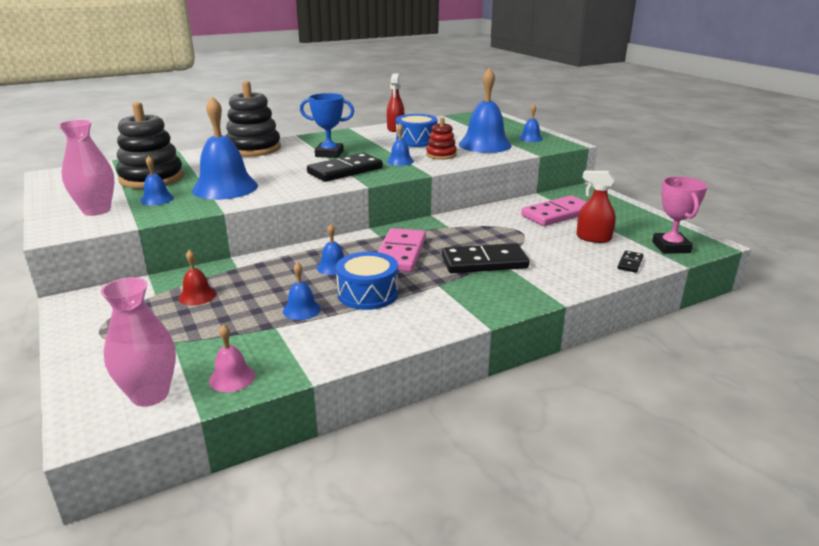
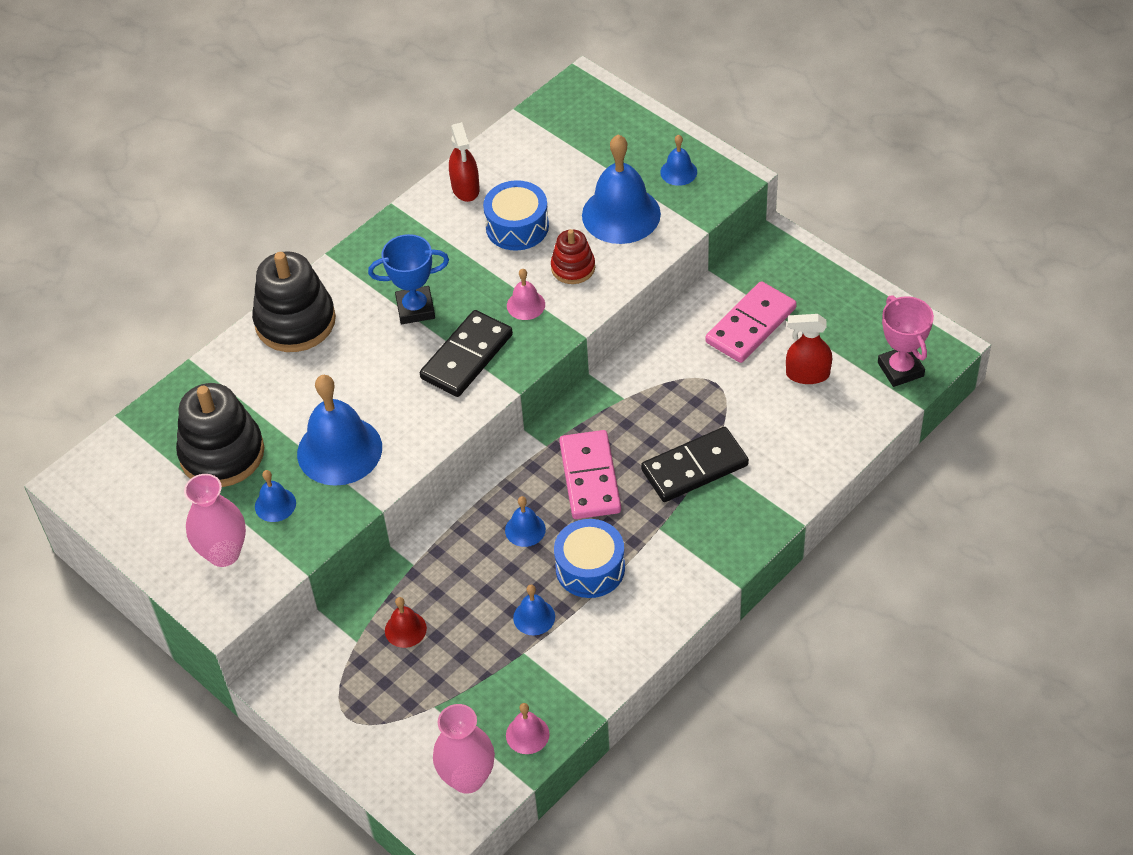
camera: 15 degrees left, 25 degrees up
blue bell [387,124,414,166] -> pink bell [507,269,545,320]
black domino [617,251,644,273] -> none

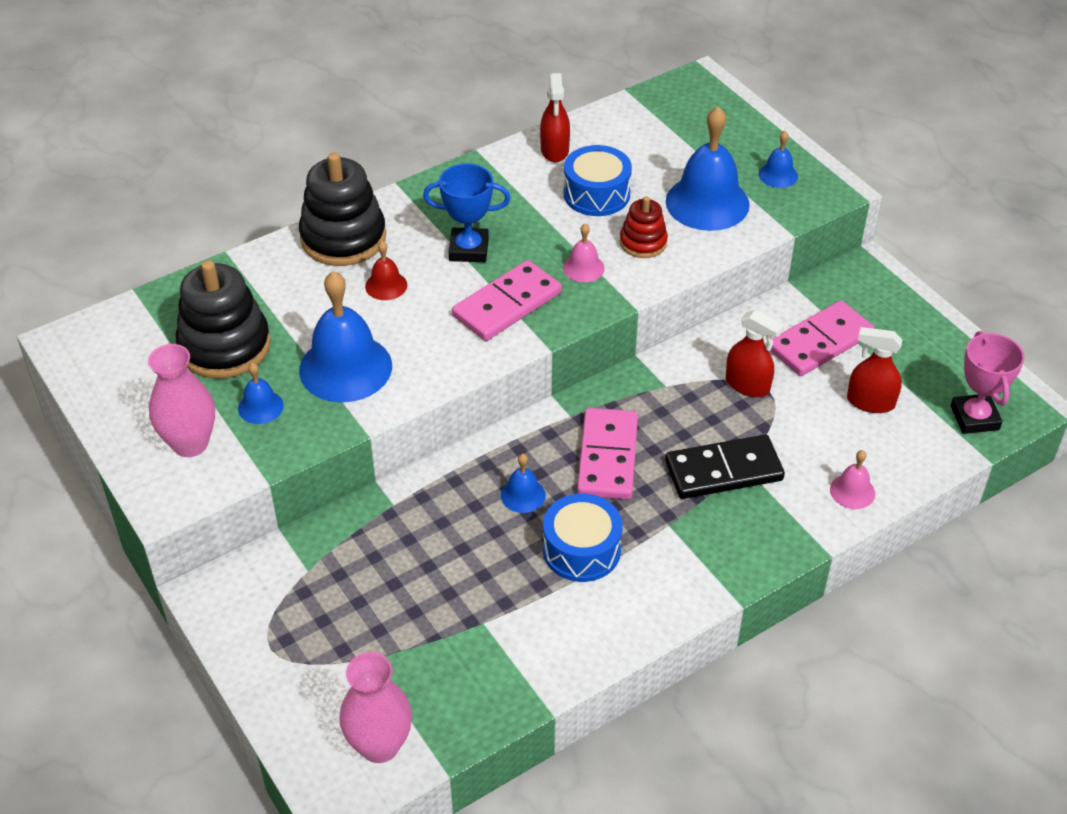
camera: 10 degrees right, 5 degrees down
red bell [385,597,427,648] -> red bell moved to [365,241,407,300]
black domino [420,310,513,397] -> pink domino [452,260,562,341]
pink bell [506,703,550,754] -> pink bell moved to [830,450,875,509]
blue bell [513,585,555,635] -> none
none -> red spray bottle [726,309,784,397]

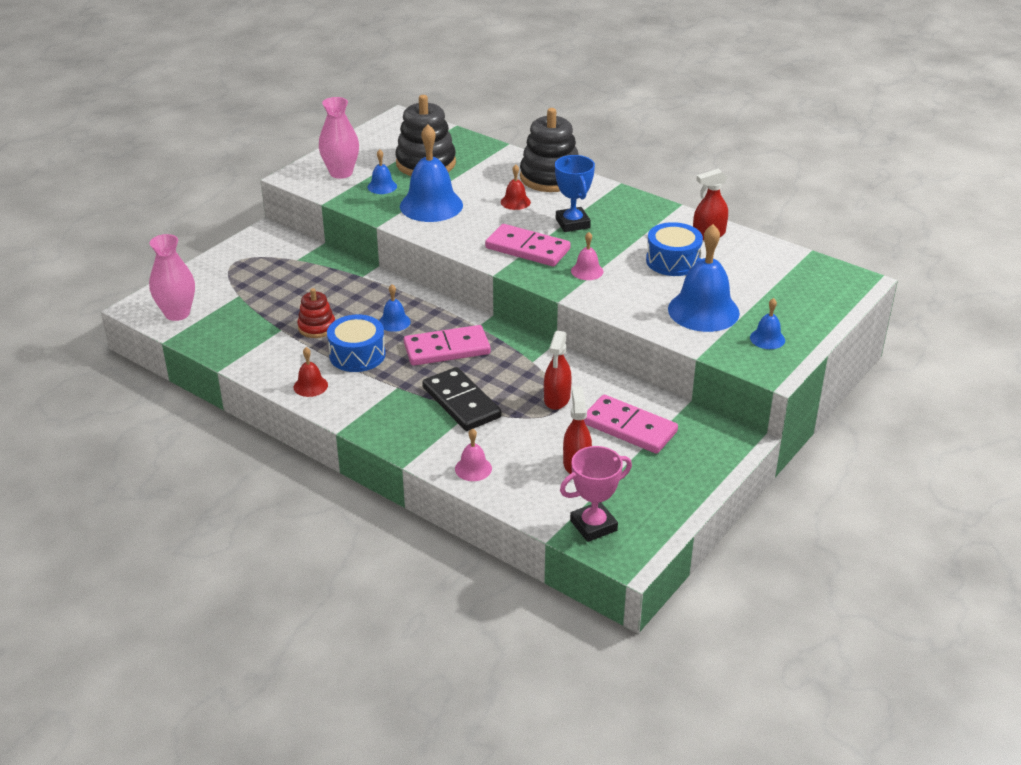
camera: 70 degrees right, 10 degrees down
red stacking toy [620,196,668,258] -> red stacking toy moved to [297,288,335,338]
none -> red bell [294,347,328,397]

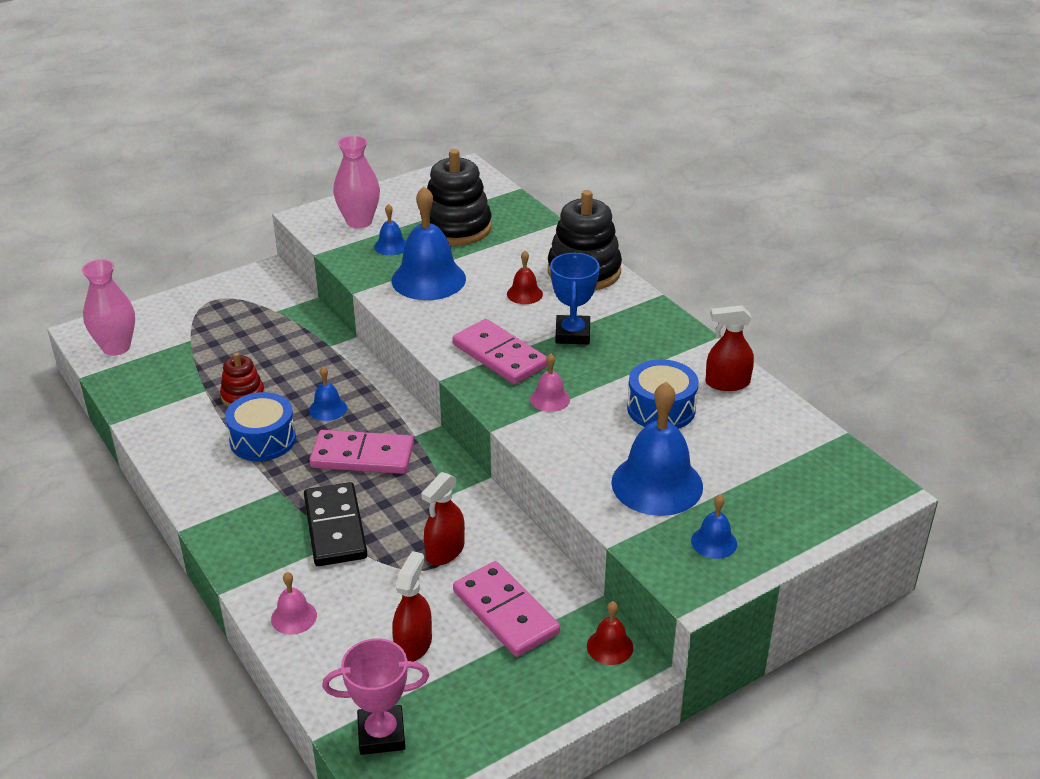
camera: 20 degrees right, 0 degrees up
red bell [294,347,328,397] -> red bell moved to [587,601,633,665]

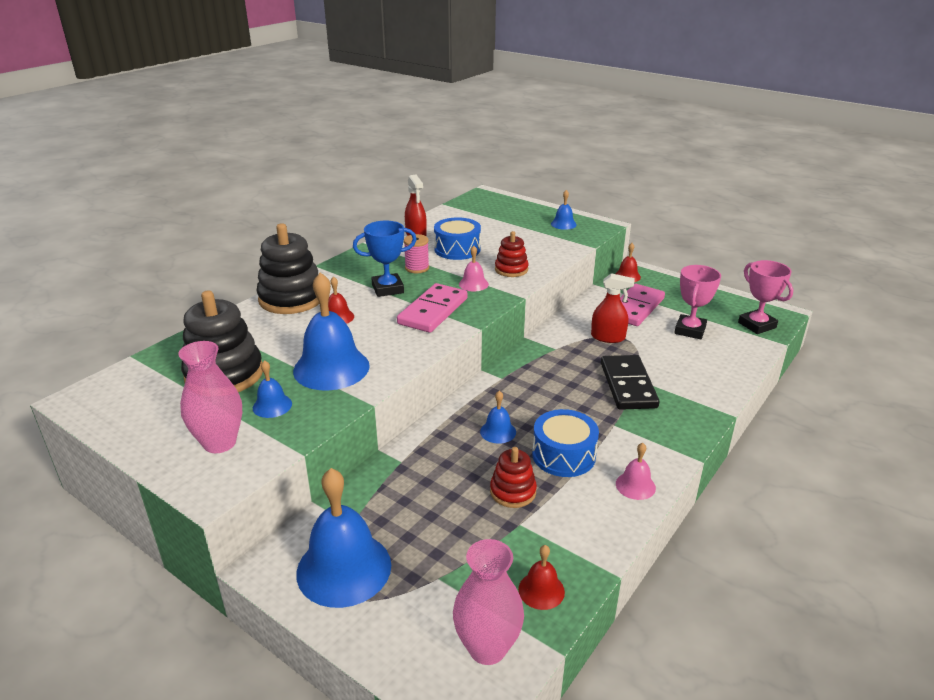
camera: 110 degrees left, 5 degrees down
pink bell [271,572,317,635] -> pink bell moved to [616,443,656,500]
black domino [304,482,367,566] -> black domino turned 60 degrees counterclockwise [601,355,660,410]
pink domino [310,430,414,474] -> none
red spray bottle [392,551,432,662] -> pink trophy [674,265,721,339]
blue bell [611,382,703,516] -> blue bell moved to [296,468,391,608]
none -> pink spool [404,234,429,273]
none -> red stacking toy [495,231,529,277]
none -> red bell [518,545,565,610]

